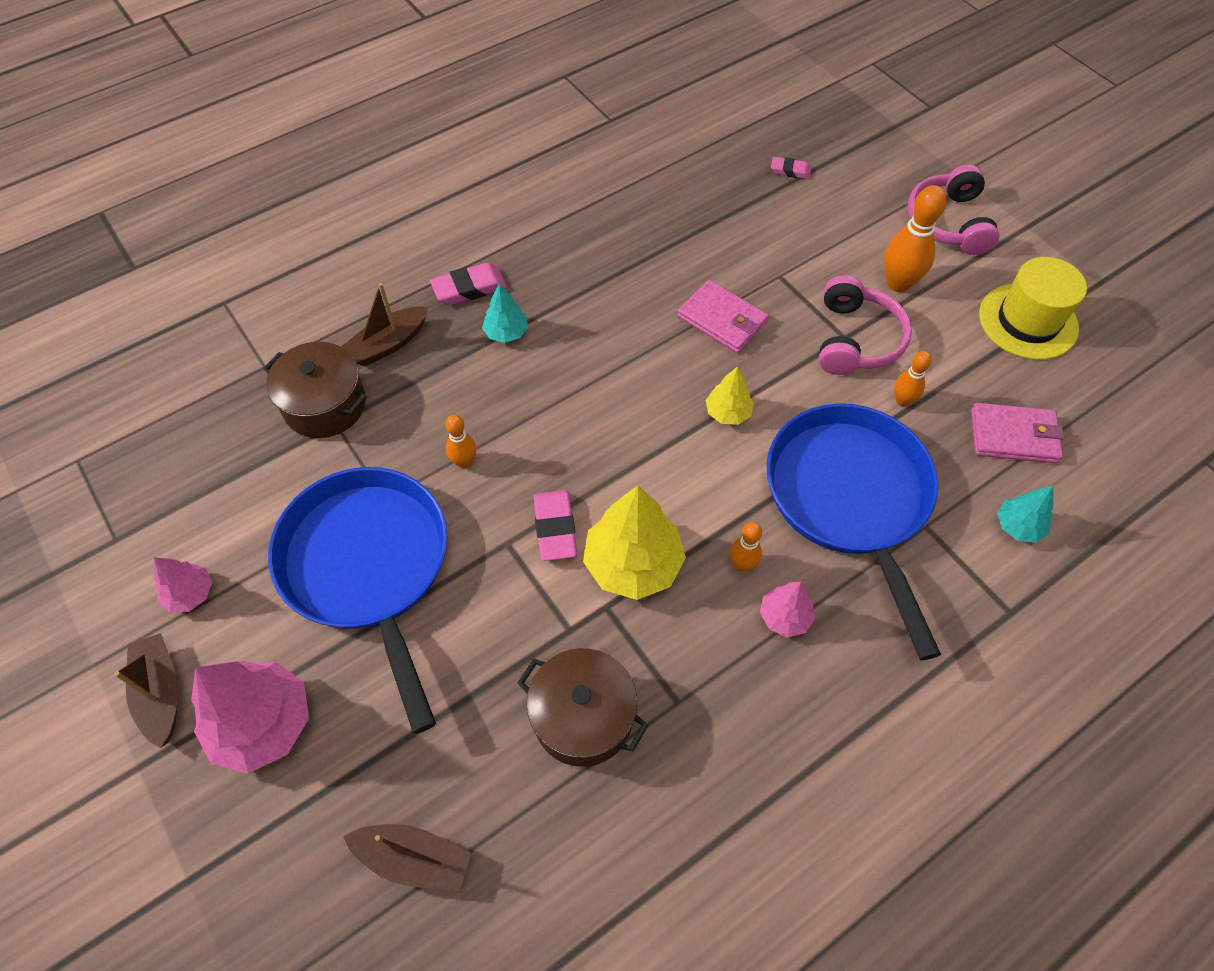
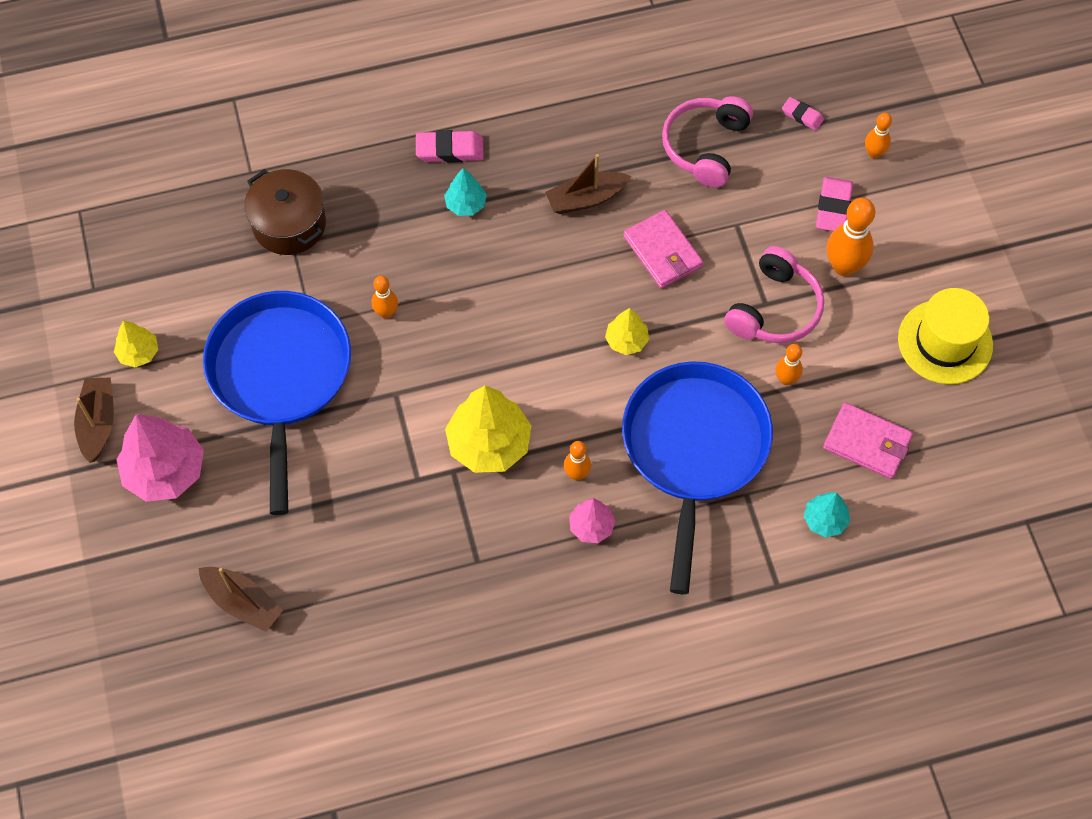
camera: 20 degrees right, 5 degrees up
pink tree [154,557,212,613] -> yellow tree [114,320,158,368]
brown boat [341,283,428,366] -> brown boat moved to [545,154,631,214]
brown pot [518,648,648,767] -> none
pink eraser [534,490,577,561] -> pink eraser moved to [816,177,853,231]
pink headphones [908,164,1000,255] -> pink headphones moved to [662,96,753,188]
none -> orange bowling pin [865,113,892,159]

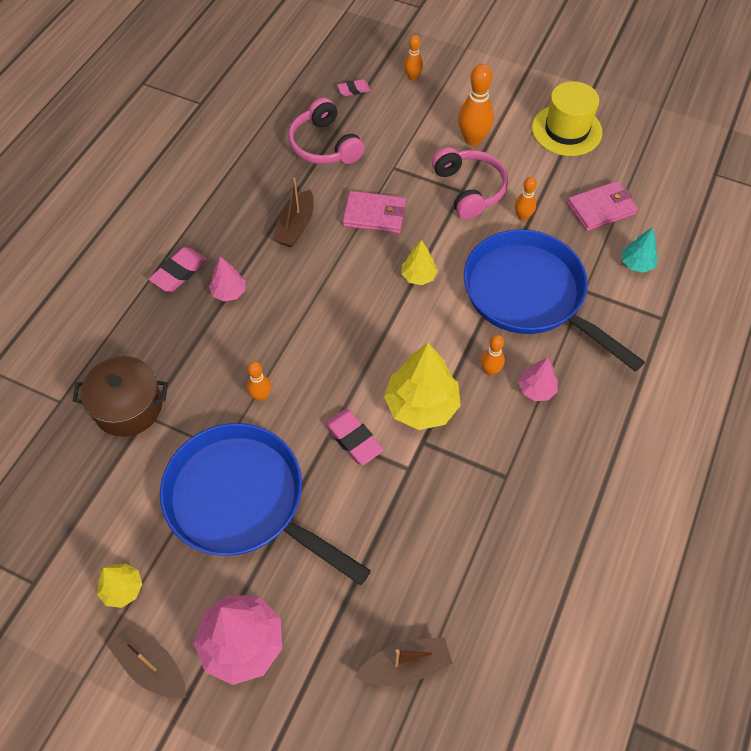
camera: 50 degrees left, 5 degrees down
turquoise tree [444,168,487,216] -> pink tree [209,256,246,302]
pink eraser [816,177,853,231] -> pink eraser moved to [324,409,384,465]

